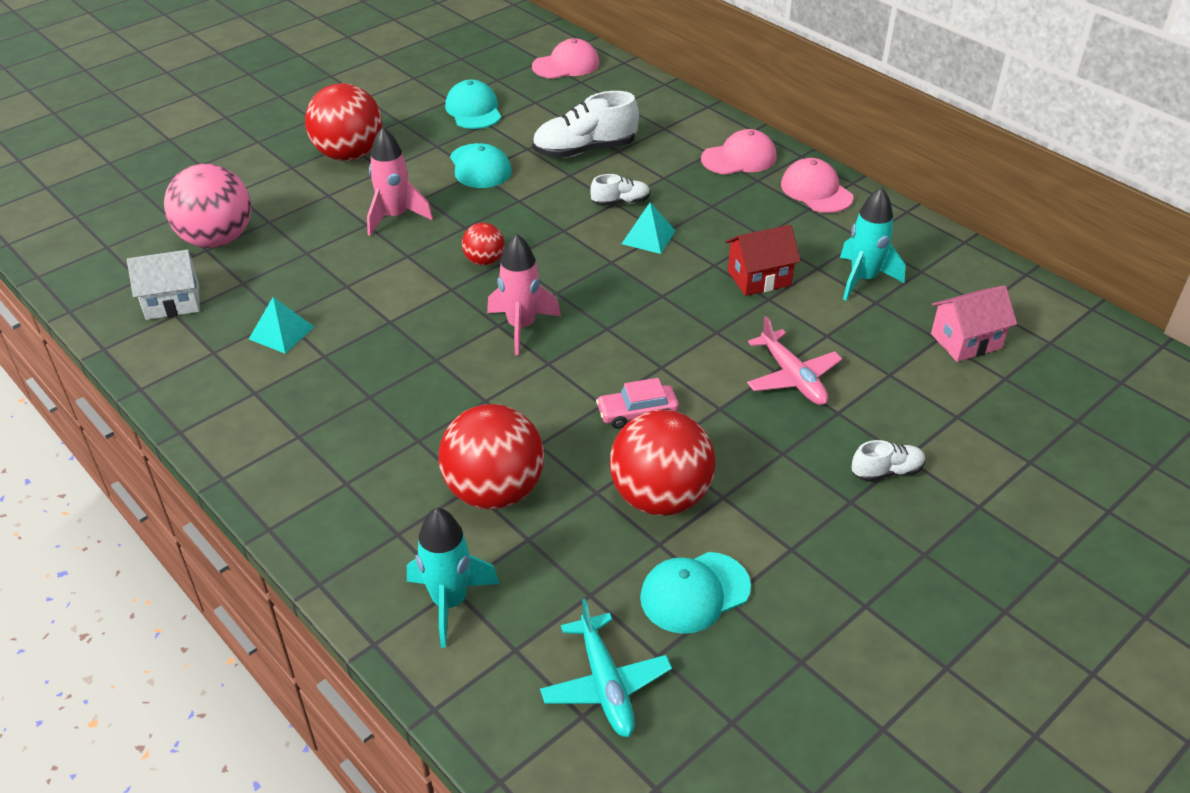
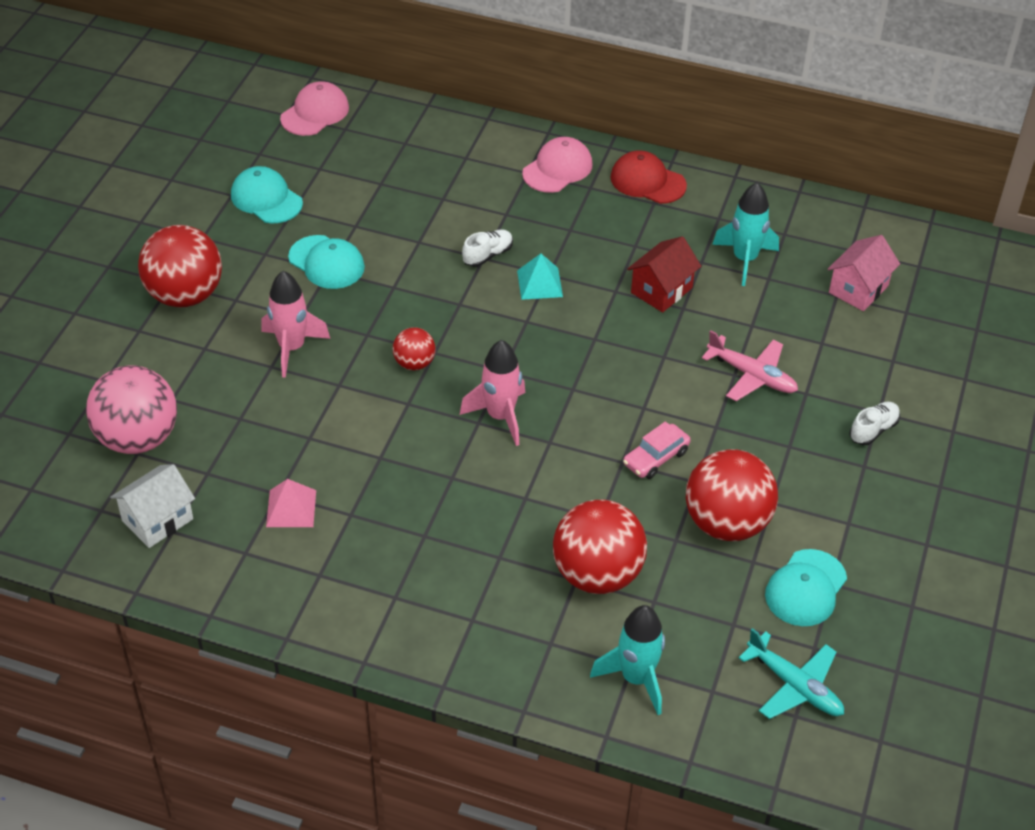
camera: 30 degrees left, 5 degrees up
turquoise pyramid [249,297,314,354] -> pink pyramid [266,479,316,527]
white shoe [532,91,639,158] -> none
pink cap [781,158,853,213] -> red cap [611,150,687,204]

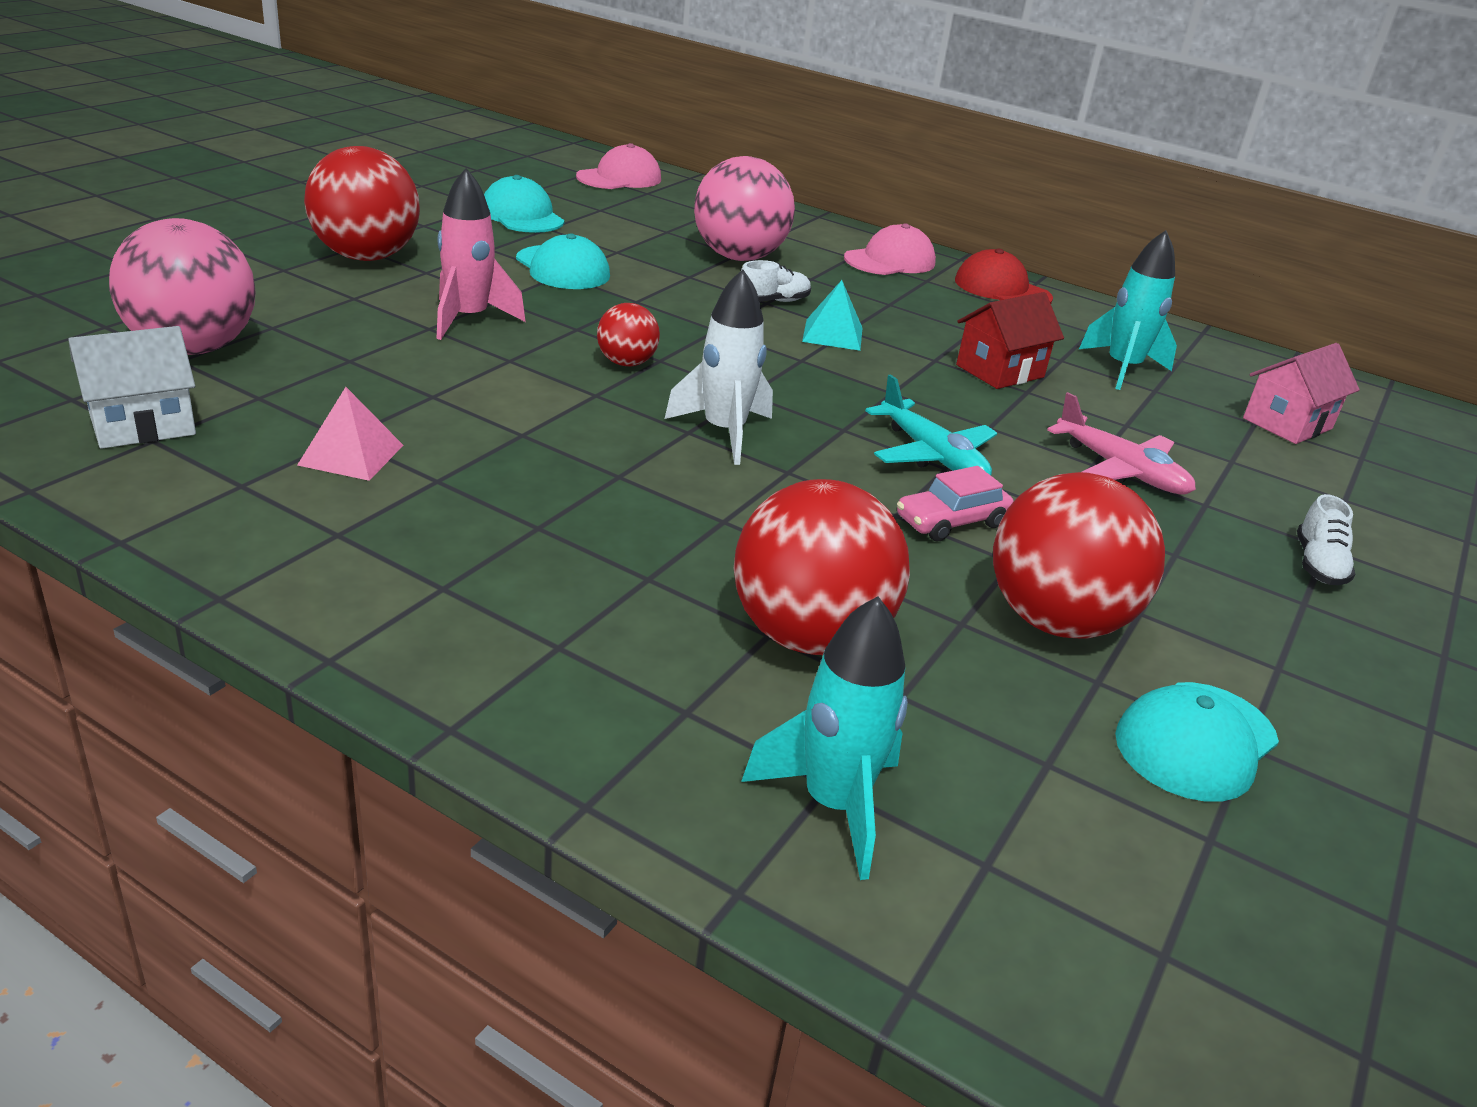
camera: 10 degrees right, 15 degrees down
pink rocket [460,340,525,446] -> white rocket [665,270,773,465]
turquoise plane [739,628,844,719] -> turquoise plane moved to [865,374,997,475]
white shoe [850,402,900,445] -> white shoe turned 135 degrees clockwise [1297,494,1355,585]
none -> pink ball [694,156,795,261]

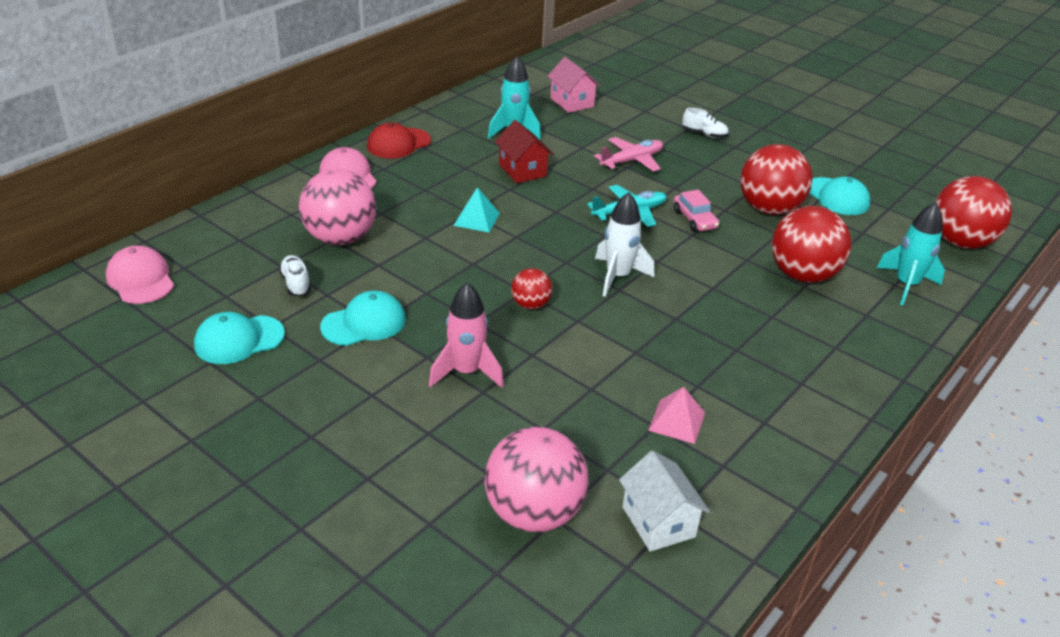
camera: 80 degrees left, 5 degrees up
red ball [304,146,420,261] -> red ball moved to [935,176,1012,249]
white shoe [741,260,811,302] -> white shoe moved to [279,255,311,296]

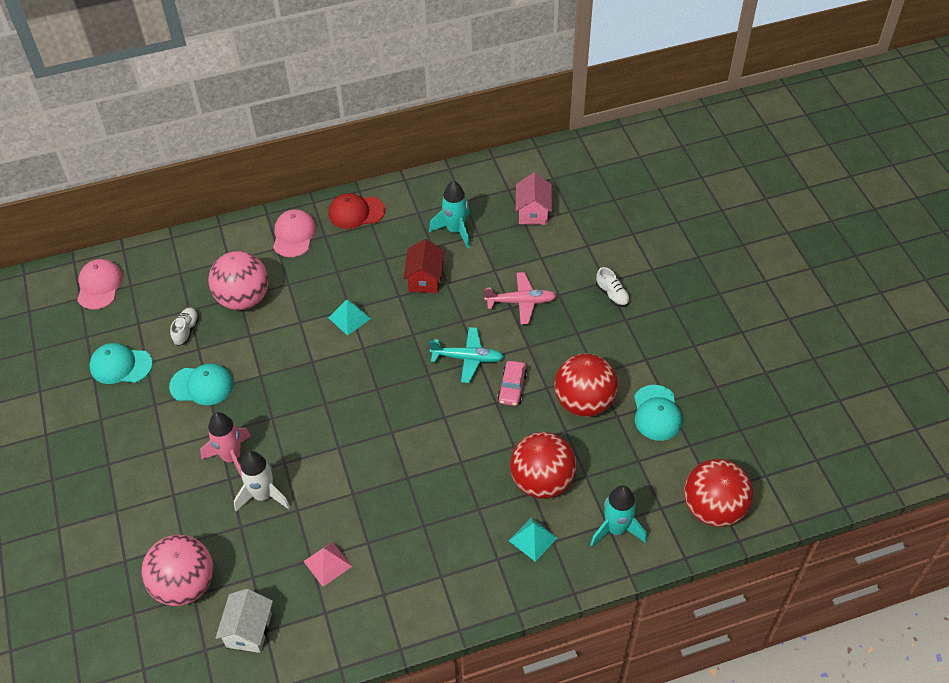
camera: 35 degrees right, 15 degrees up
red ball [511,268,552,309] -> none
white rocket [595,192,654,297] -> white rocket moved to [234,451,290,511]
none -> turquoise pyramid [509,518,557,562]

